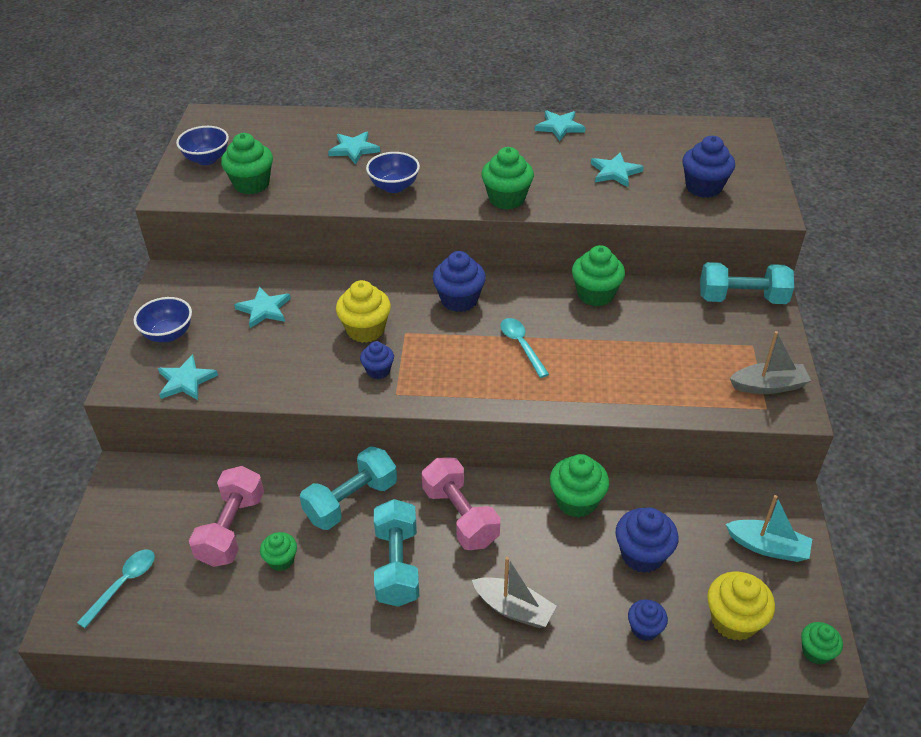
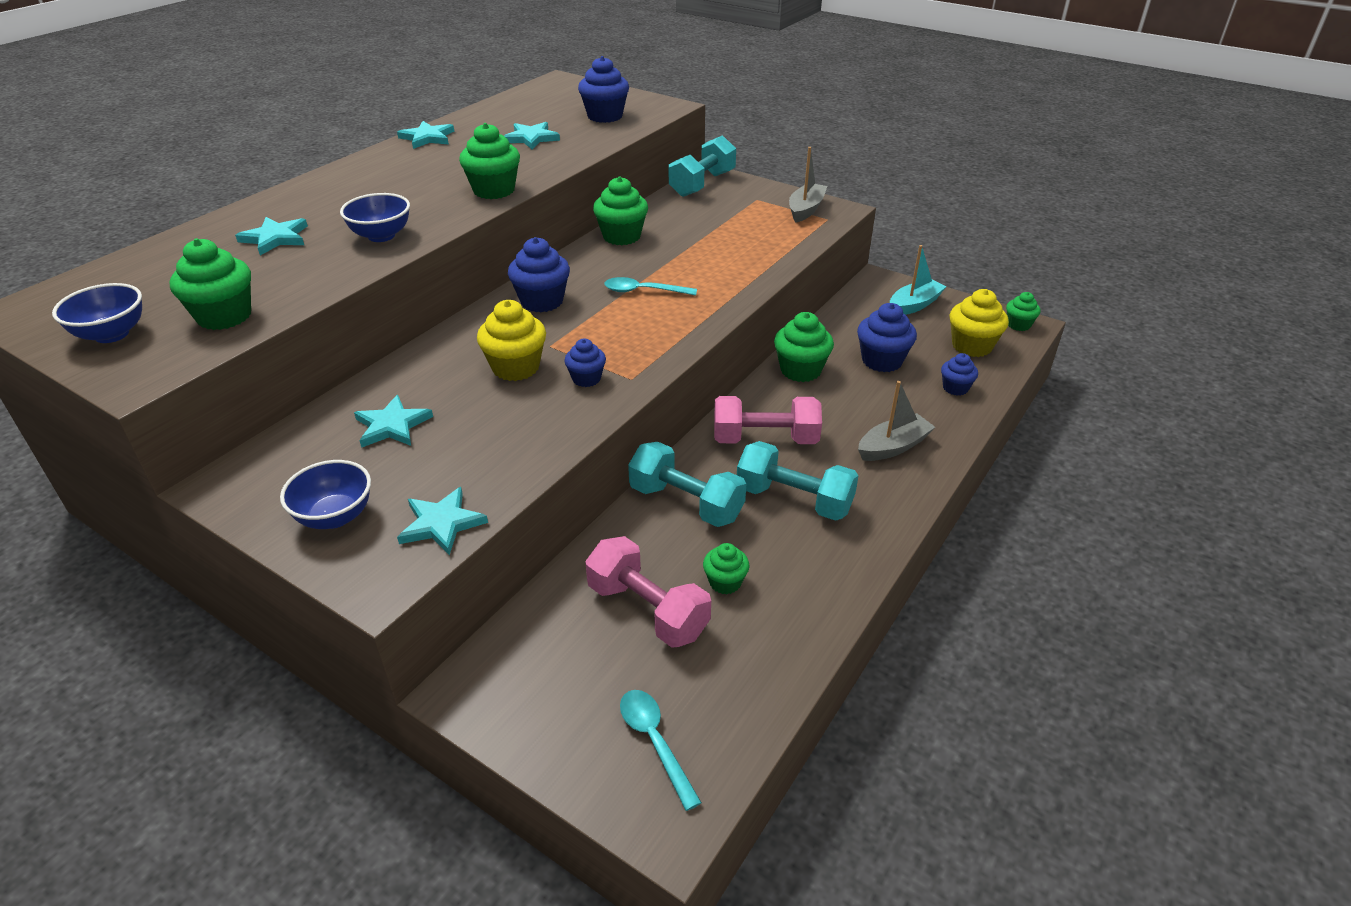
camera: 60 degrees left, 5 degrees down
turquoise dumbbell [300,447,397,530] -> turquoise dumbbell turned 45 degrees counterclockwise [628,442,746,527]

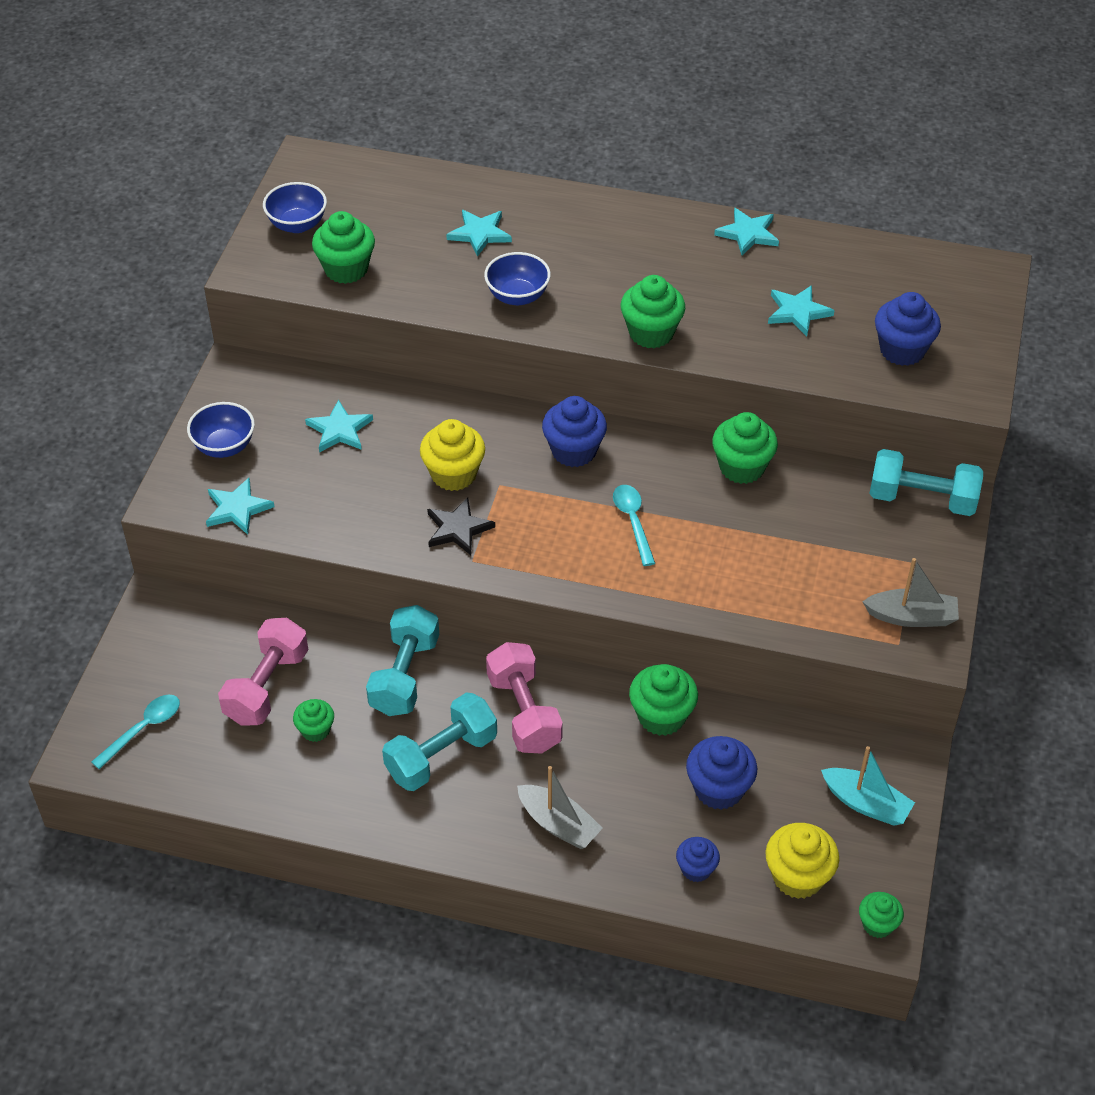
camera: 70 degrees right, 10 degrees up
blue cupcake [564,339,606,387] -> black star [427,498,495,555]
turquoise dumbbell [737,441,859,521] -> turquoise dumbbell turned 45 degrees clockwise [382,692,497,791]

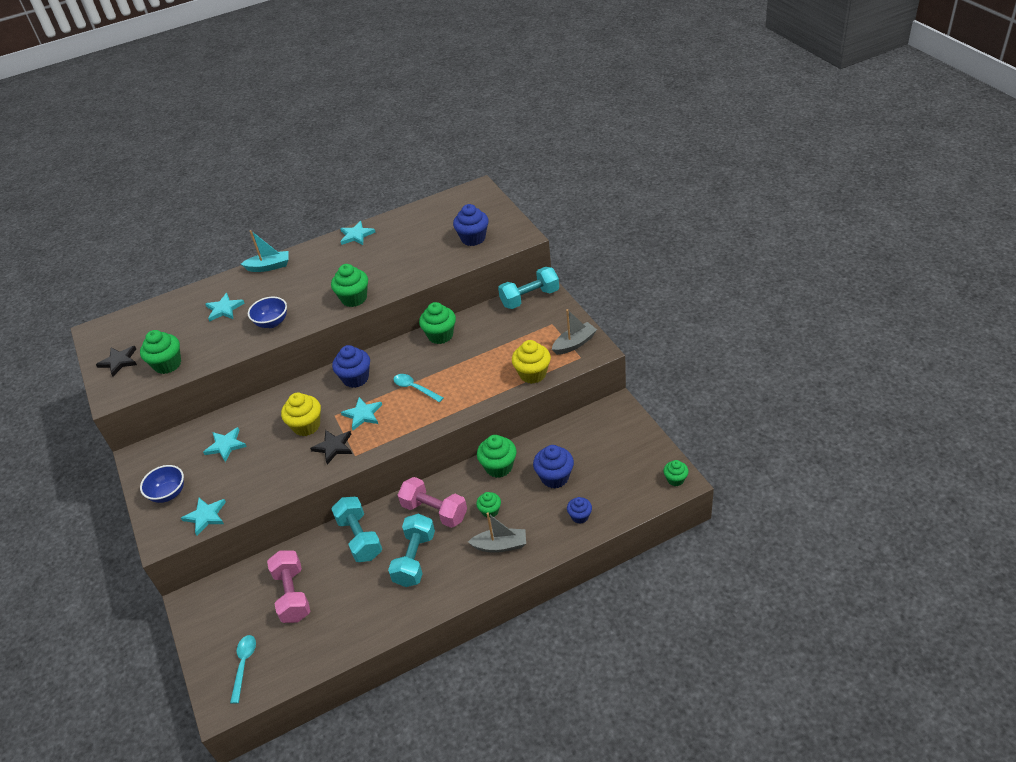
camera: 35 degrees left, 5 degrees down
blue bowl [263,182,327,233] -> black star [96,346,137,376]
green cupcake [293,699,334,742] -> green cupcake moved to [476,492,501,518]
yellow cupcake [765,823,839,899] -> yellow cupcake moved to [512,340,551,384]
turquoise star [768,285,835,336] -> turquoise star moved to [341,397,382,430]
turquoise boat [821,746,915,826] -> turquoise boat moved to [241,230,289,272]

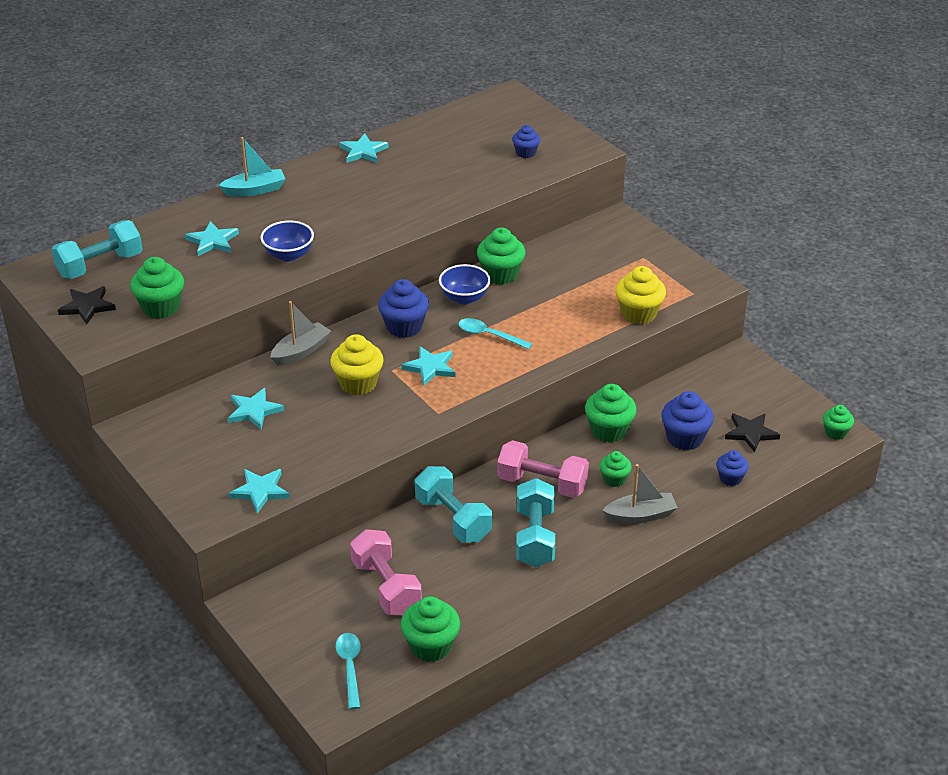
camera: 15 degrees left, 5 degrees down
blue bowl [140,465,184,503] -> blue bowl moved to [439,264,490,305]
black star [310,430,352,464] -> black star moved to [725,413,780,453]
green cupcake [331,264,368,307] -> green cupcake moved to [401,596,460,662]
blue cupcake [453,204,489,246] -> blue cupcake [512,125,540,158], size x0.60
turquoise dumbbell [498,267,559,309] -> turquoise dumbbell moved to [51,220,143,279]
grey boat [552,309,597,355] -> grey boat moved to [270,301,331,366]

